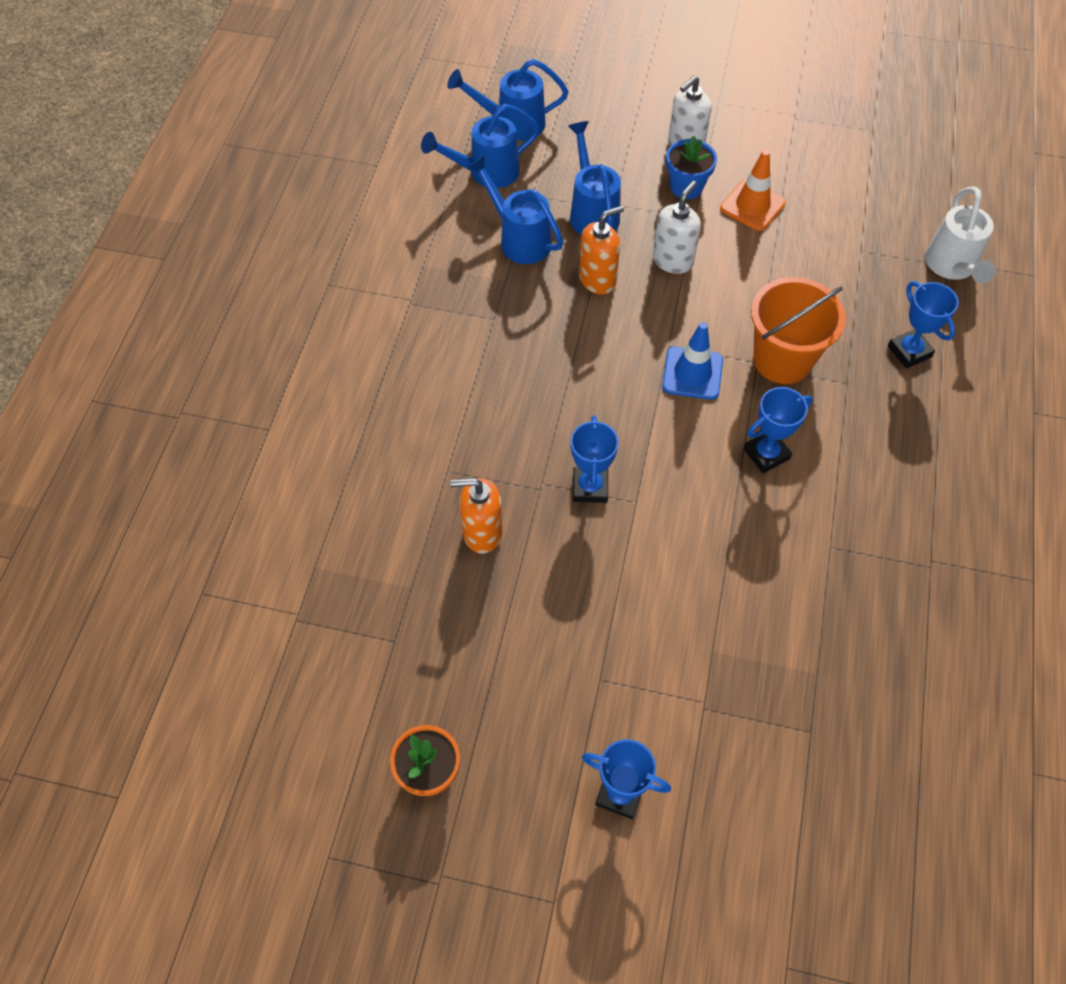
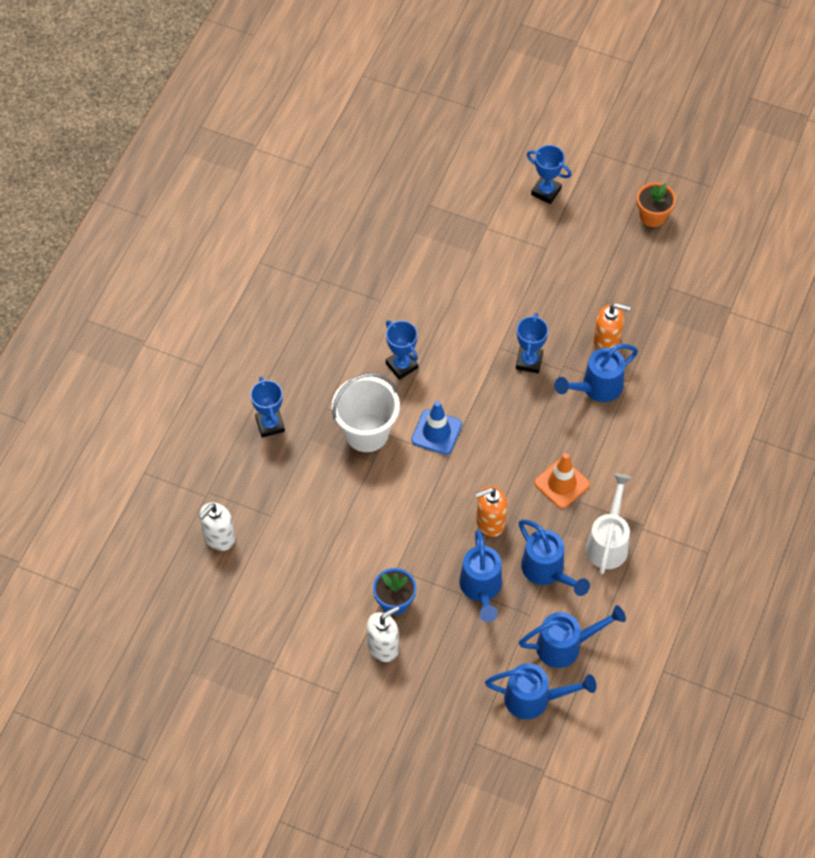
camera: 170 degrees left, 0 degrees up
white soap dispenser [653,181,701,274] -> white soap dispenser moved to [199,502,235,551]
orange traffic cone [720,150,786,231] -> orange traffic cone moved to [534,453,590,509]
blue trophy [744,387,813,473] -> blue trophy turned 75 degrees clockwise [386,320,418,380]
orange bucket [751,277,846,384] -> white bucket [332,373,400,452]
white watering can [925,187,996,284] -> white watering can moved to [586,473,631,574]
none -> blue watering can [554,344,638,402]

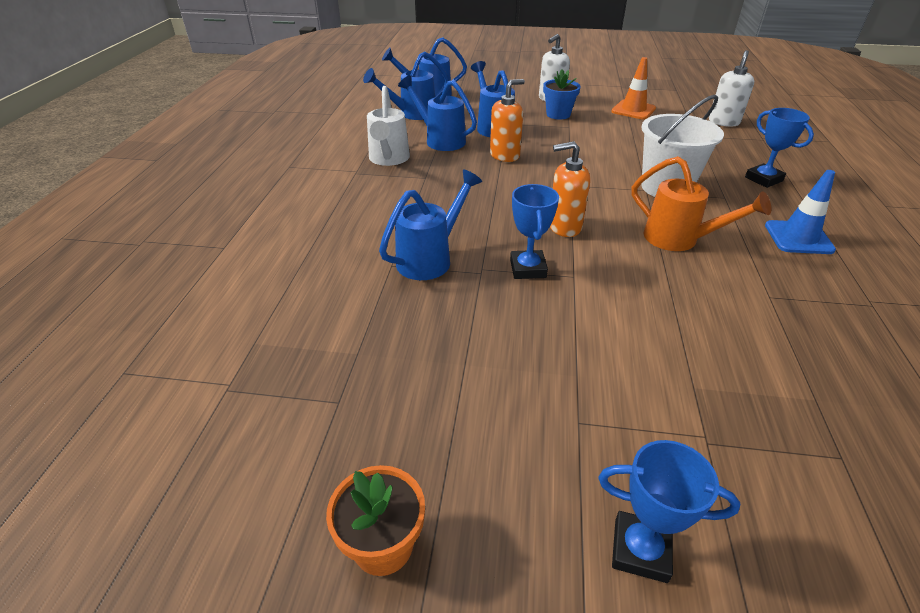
camera: 165 degrees right, 20 degrees down
blue trophy [386,320,418,380] -> orange watering can [632,156,771,251]
blue traffic cone [411,401,462,455] -> blue traffic cone moved to [765,170,836,254]
orange traffic cone [534,453,590,509] -> orange traffic cone moved to [611,57,656,120]
orange soap dispenser [593,303,630,351] -> orange soap dispenser moved to [550,141,590,237]

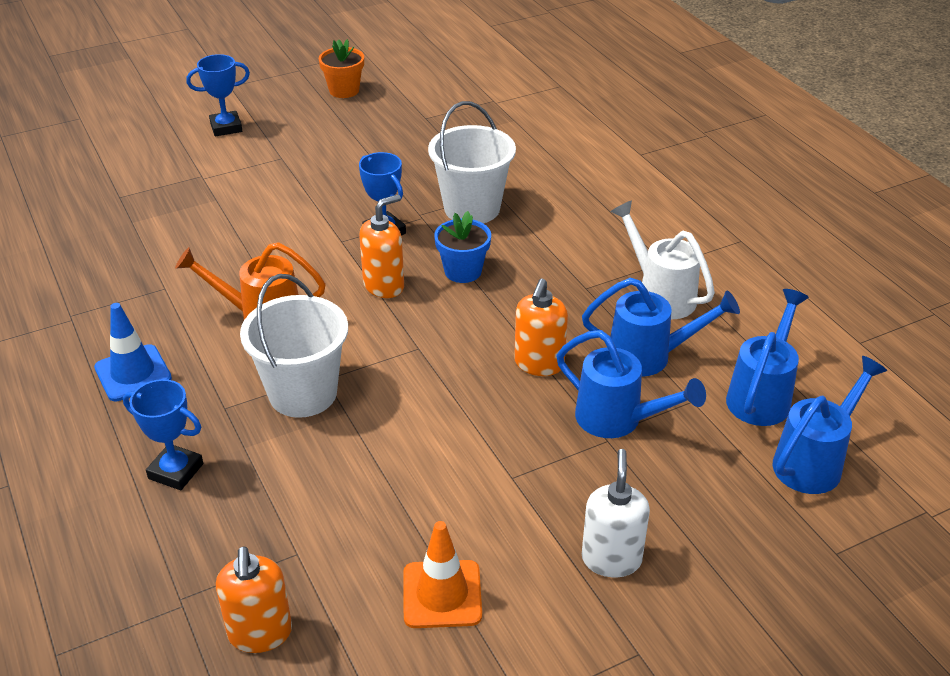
camera: 145 degrees right, 0 degrees up
blue watering can [379,169,482,280] -> white bucket [428,101,516,223]
blue flower pot [543,69,581,120] -> blue flower pot moved to [434,211,491,283]
white soap dispenser [709,50,754,127] -> orange soap dispenser [216,546,292,653]

